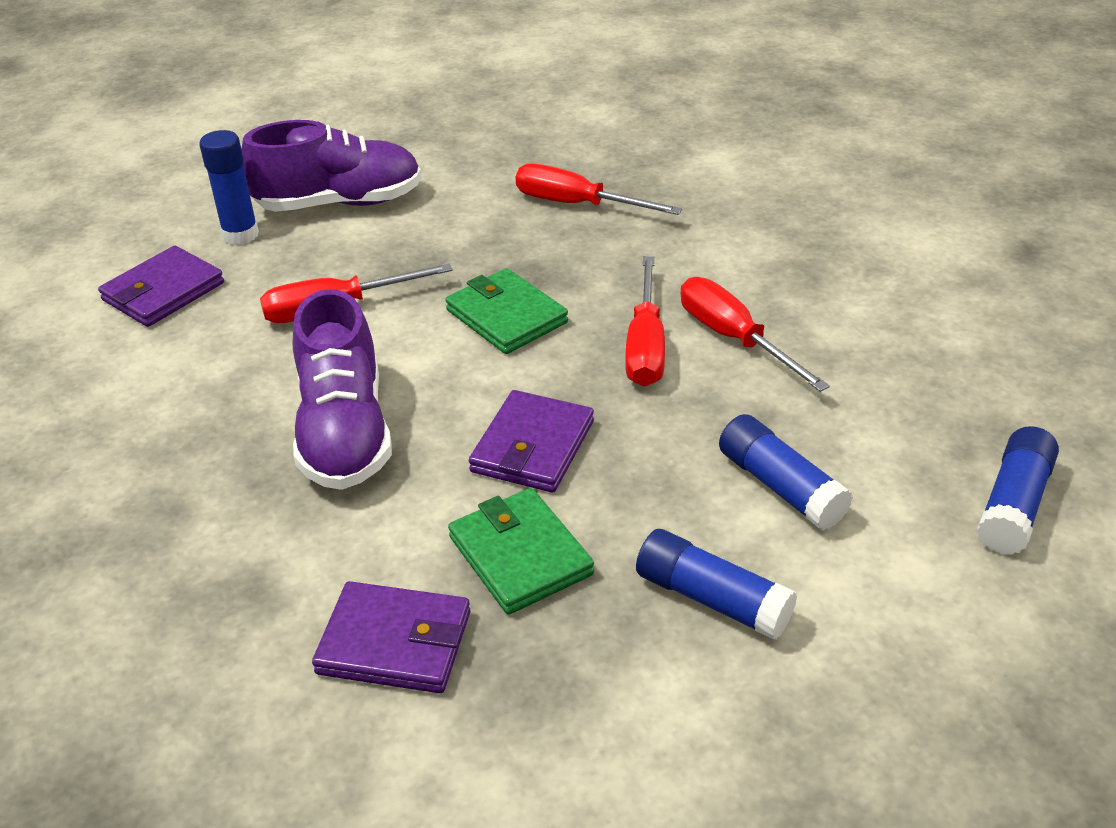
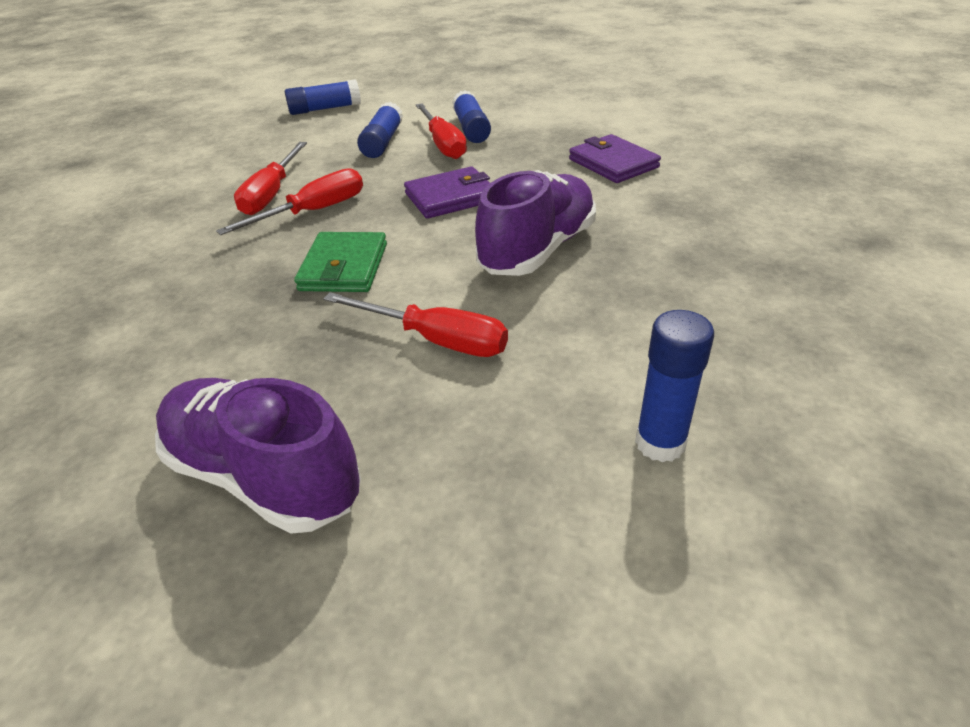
camera: 135 degrees left, 0 degrees up
purple wallet [98,246,224,327] -> none
blue glue stick [199,130,259,245] -> blue glue stick moved to [635,310,714,462]
green wallet [448,488,594,615] -> none
red screwdriver [516,164,682,215] -> red screwdriver moved to [416,103,467,159]

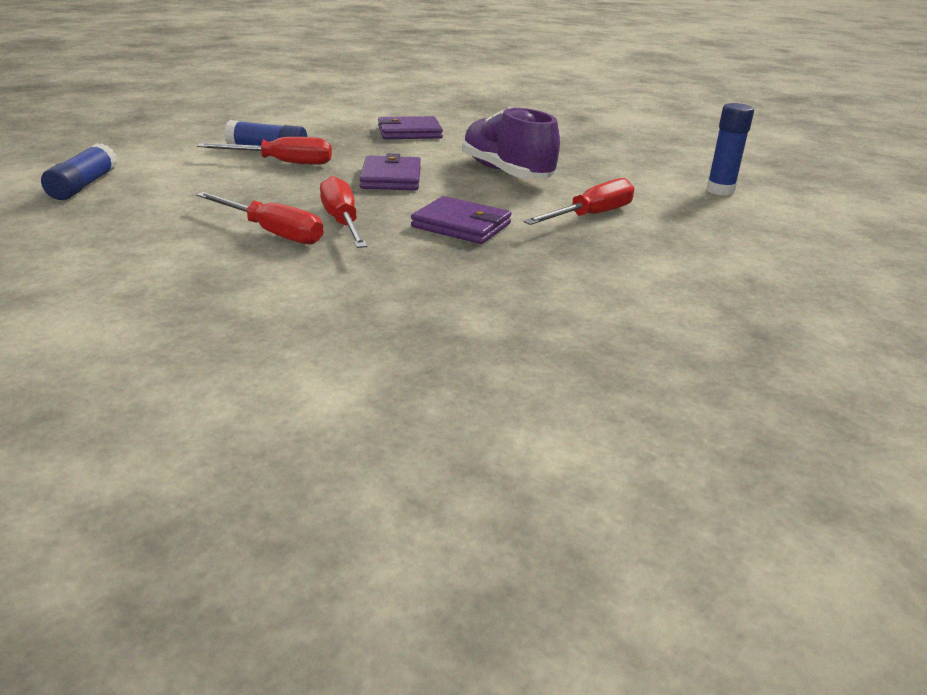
camera: 70 degrees left, 10 degrees down
purple shoe [155,378,361,534] -> none
green wallet [294,232,387,292] -> purple wallet [411,196,512,244]
blue glue stick [357,102,403,158] -> none

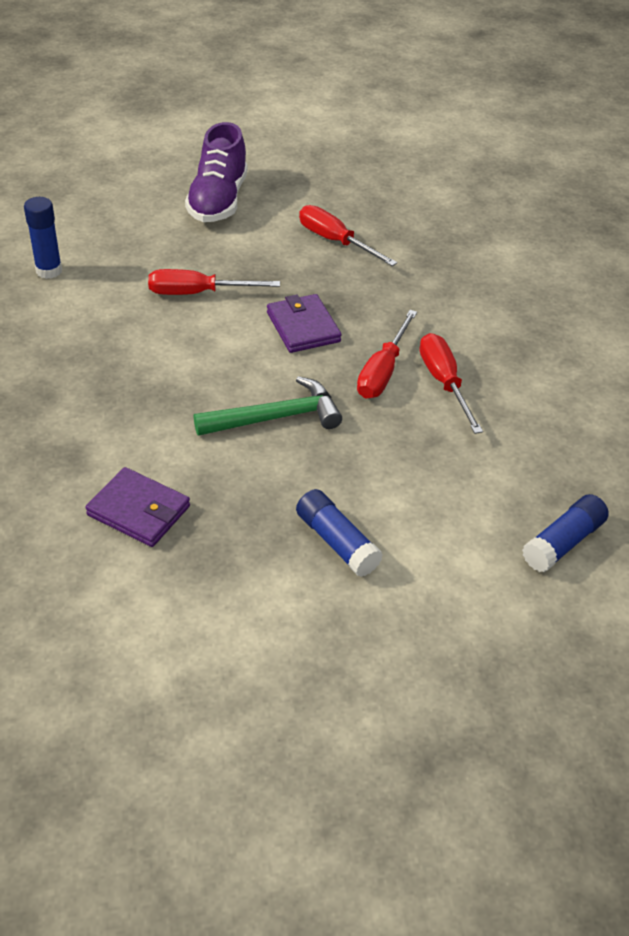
camera: 140 degrees left, 15 degrees up
red screwdriver [197,137,332,165] -> red screwdriver moved to [299,205,397,266]
purple wallet [359,153,421,190] -> green hammer [194,376,342,436]
purple shoe [462,107,560,179] -> purple shoe moved to [185,122,247,222]

